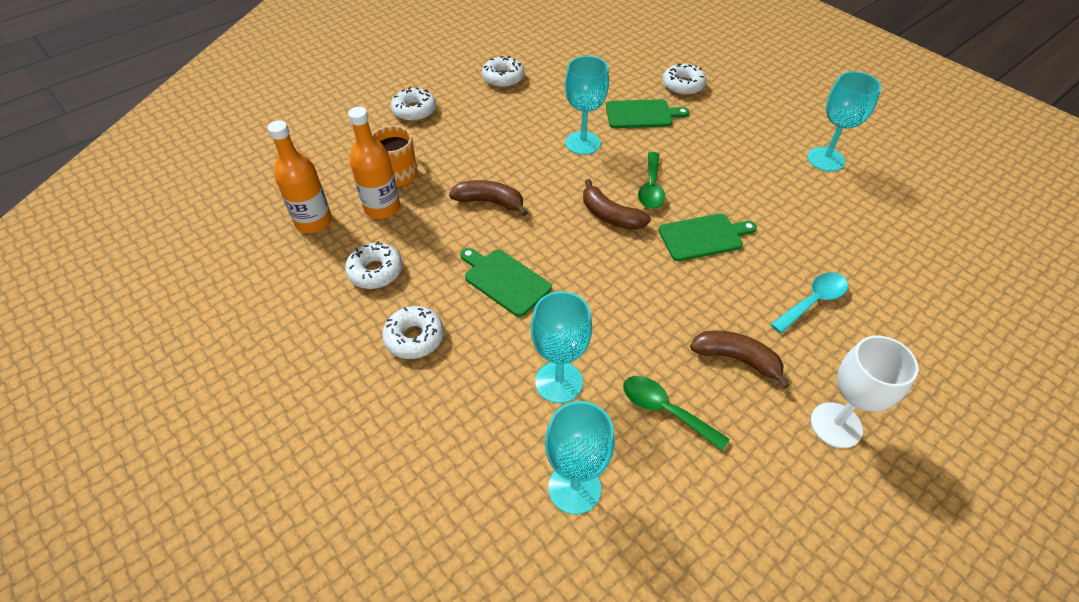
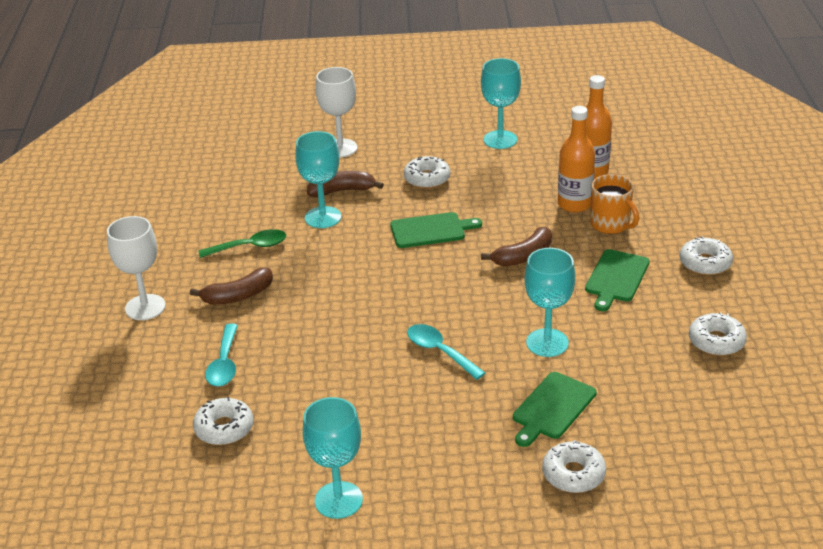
camera: 130 degrees right, 15 degrees down
white donut [345,241,402,289] -> white donut moved to [193,397,253,445]
turquoise goblet [545,401,615,514] -> turquoise goblet moved to [481,58,521,149]
brown banana [583,179,651,230] -> brown banana moved to [307,171,384,197]
green spoon [638,152,665,209] -> turquoise spoon [407,324,485,380]
green cutting board [658,213,757,261] -> green cutting board moved to [585,249,650,311]
none -> white goblet [316,67,358,158]

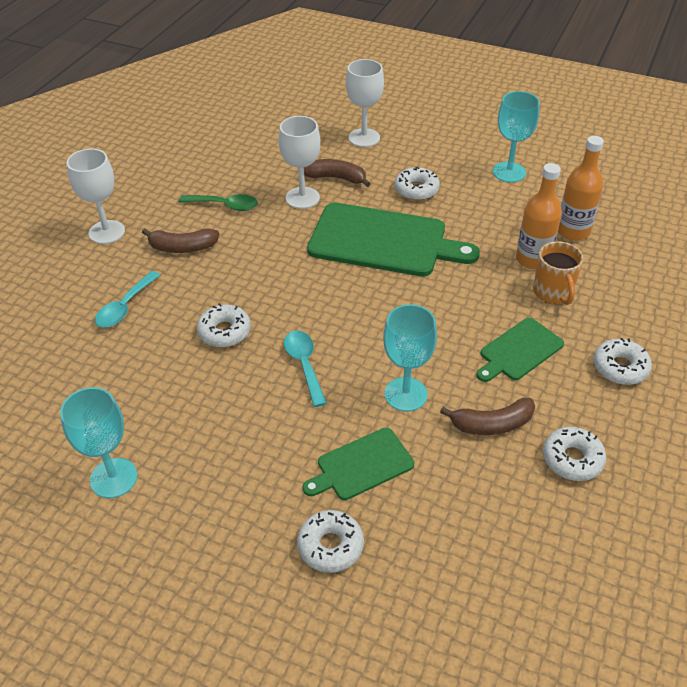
camera: 25 degrees right, 10 degrees up
white donut [193,397,253,445] -> white donut moved to [197,303,251,347]
turquoise goblet [295,131,341,228] -> white goblet [279,116,320,209]
green cutting board [390,212,482,248] -> green cutting board [307,203,480,276], size x1.89
brown banana [481,227,552,266] -> brown banana moved to [440,398,535,435]

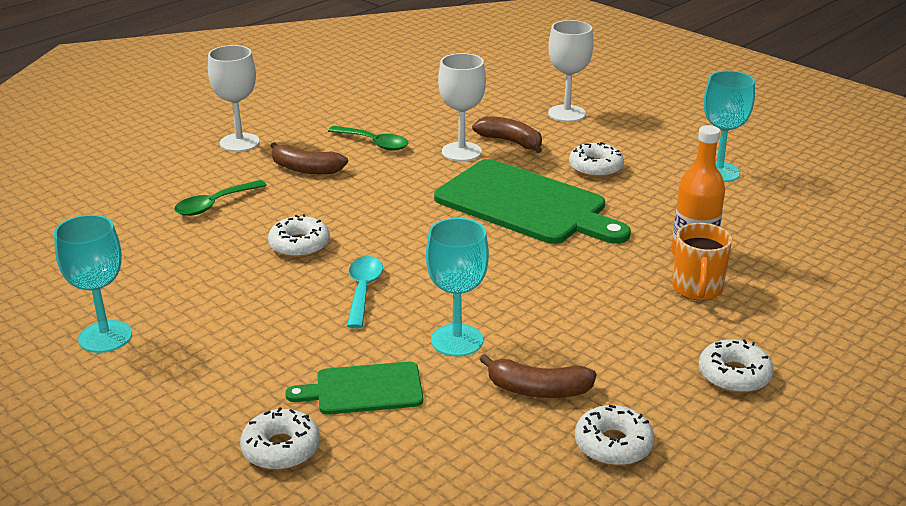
camera: 20 degrees right, 15 degrees down
turquoise spoon [95,271,160,328] -> green spoon [174,180,267,216]
green cutting board [476,318,564,382] -> none
orange bottle [558,136,604,240] -> none

